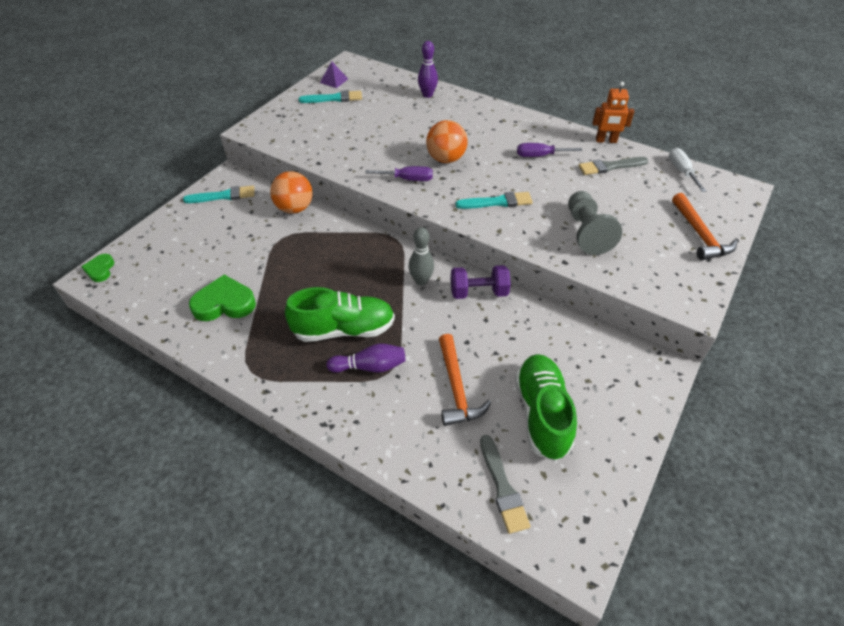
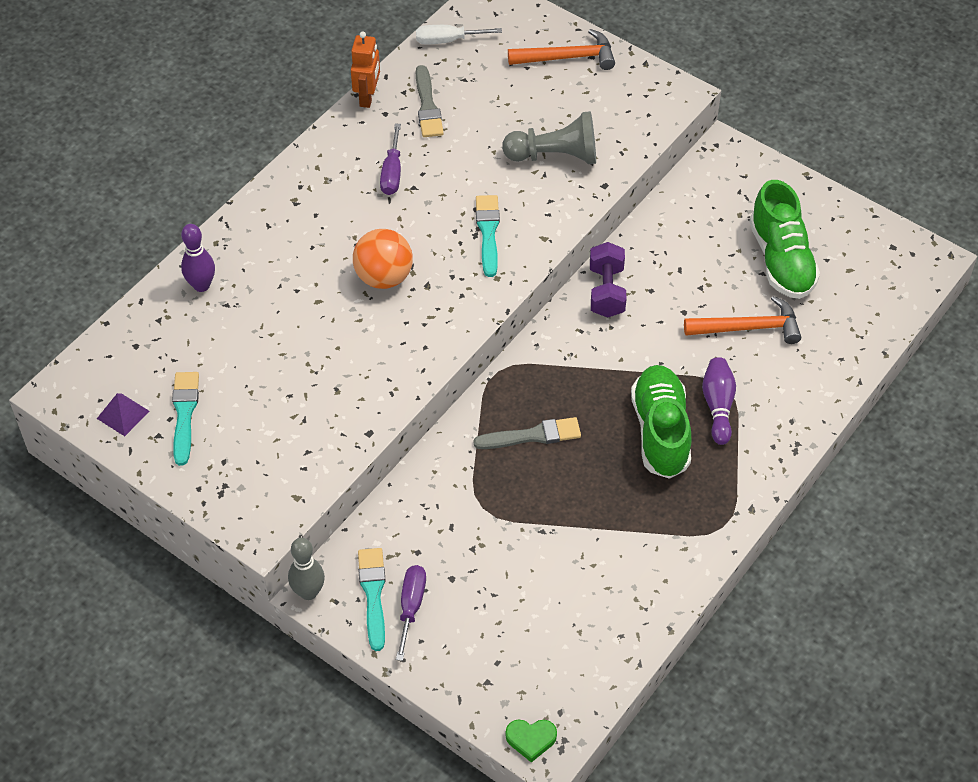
camera: 85 degrees left, 5 degrees up
green heart [189,275,256,321] -> none
orange ball [270,171,313,214] -> none
purple screwdriver [365,166,433,181] -> purple screwdriver moved to [396,565,426,661]
grey bowling pin [409,227,434,285] -> grey bowling pin moved to [288,538,325,600]
grey brush [480,435,531,534] -> grey brush moved to [473,417,581,449]
green shoe [515,354,577,461] -> green shoe turned 105 degrees counterclockwise [749,180,820,299]

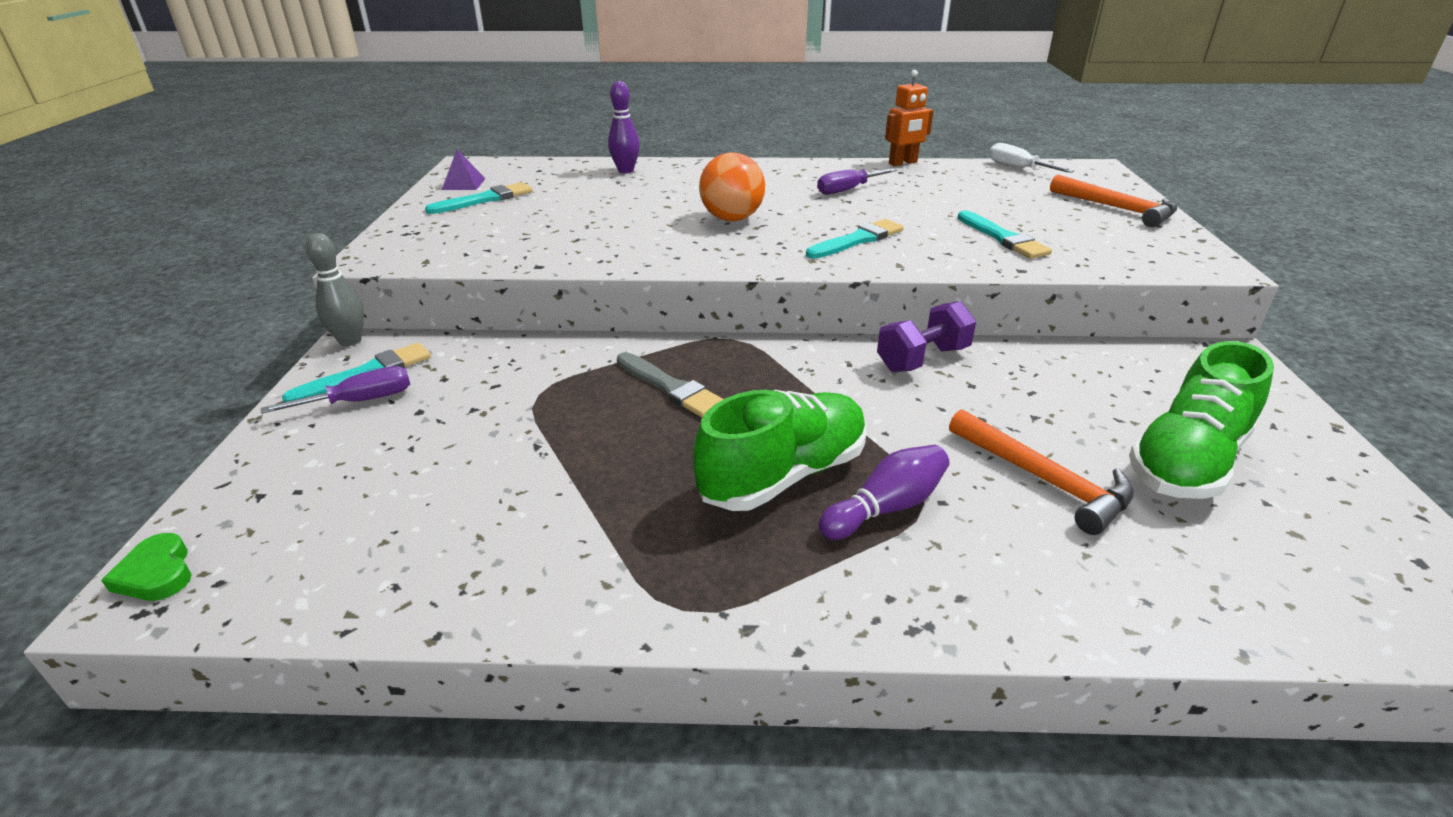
camera: 55 degrees right, 20 degrees down
grey brush [416,65,444,137] -> none
grey pawn [502,111,596,164] -> turquoise brush [958,210,1052,259]

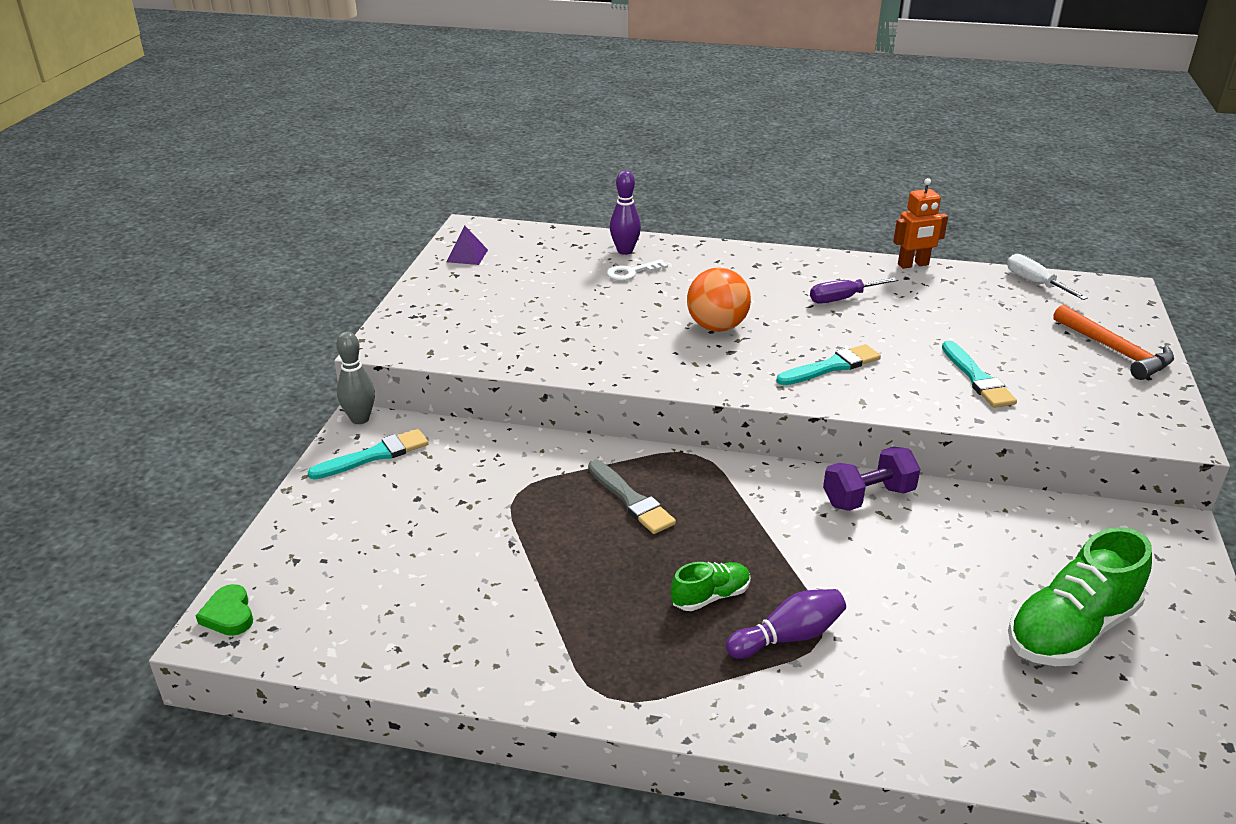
camera: 10 degrees right, 0 degrees up
purple screwdriver [261,366,410,414] -> none
turquoise brush [425,182,533,214] -> none
green shoe [693,390,866,511] -> green shoe [671,562,751,611], size x0.52
orange hammer [949,409,1134,535] -> none
none -> white key [607,259,668,281]

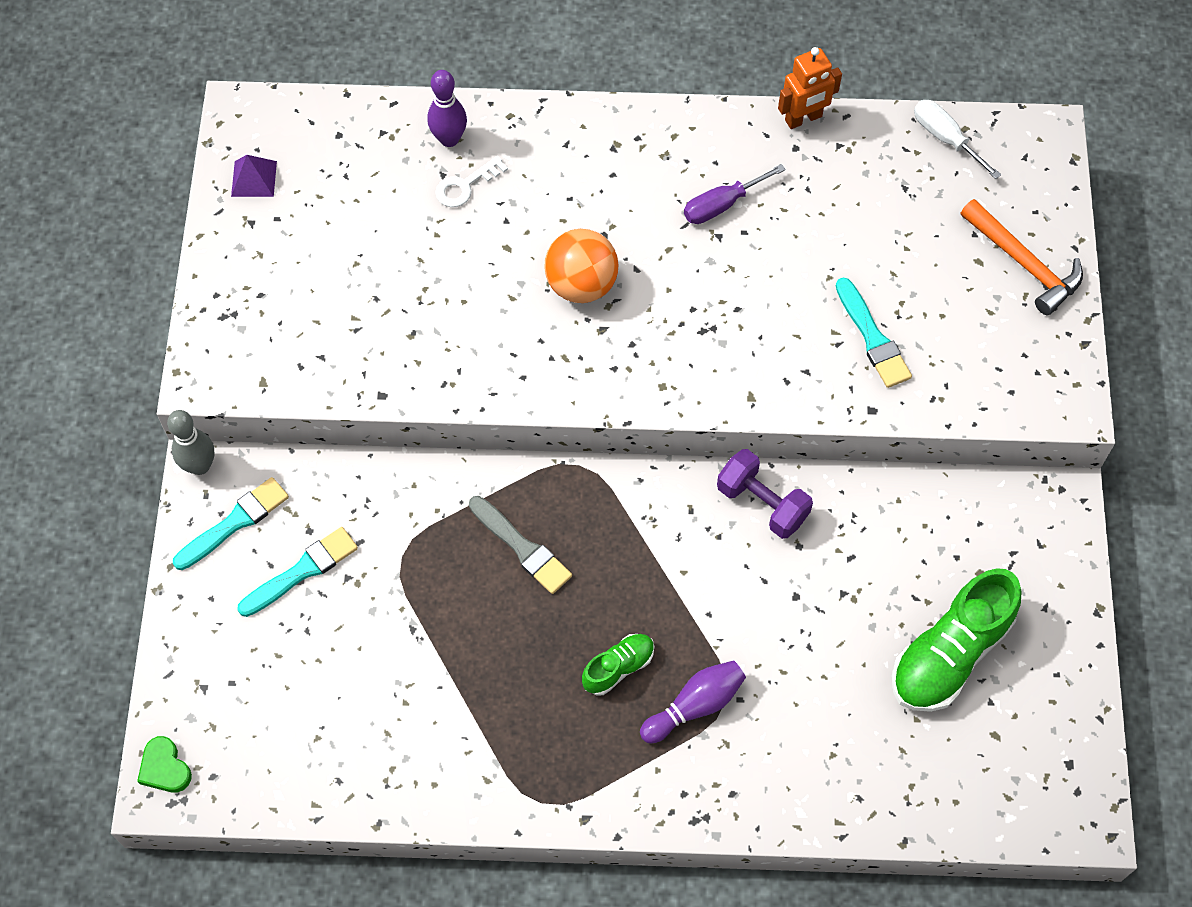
camera: 10 degrees left, 30 degrees up
turquoise brush [776,344,881,385] -> turquoise brush moved to [237,527,358,617]
purple dumbbell [823,447,920,511] -> purple dumbbell turned 75 degrees clockwise [717,449,813,539]

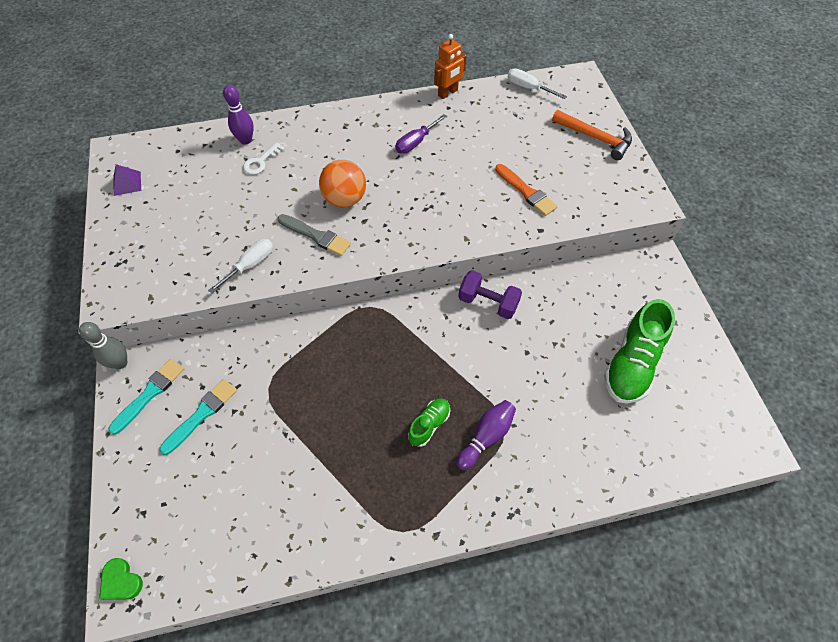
camera: 15 degrees left, 5 degrees down
grey brush [469,496,572,594] -> grey brush moved to [277,214,351,256]
turquoise brush [836,277,912,388] -> orange brush [495,164,557,216]
none -> white screwdriver [208,239,273,294]

